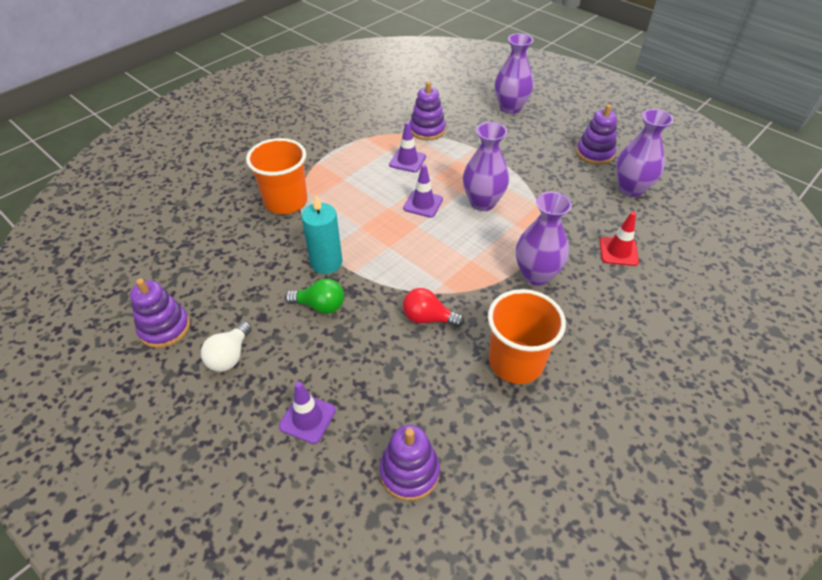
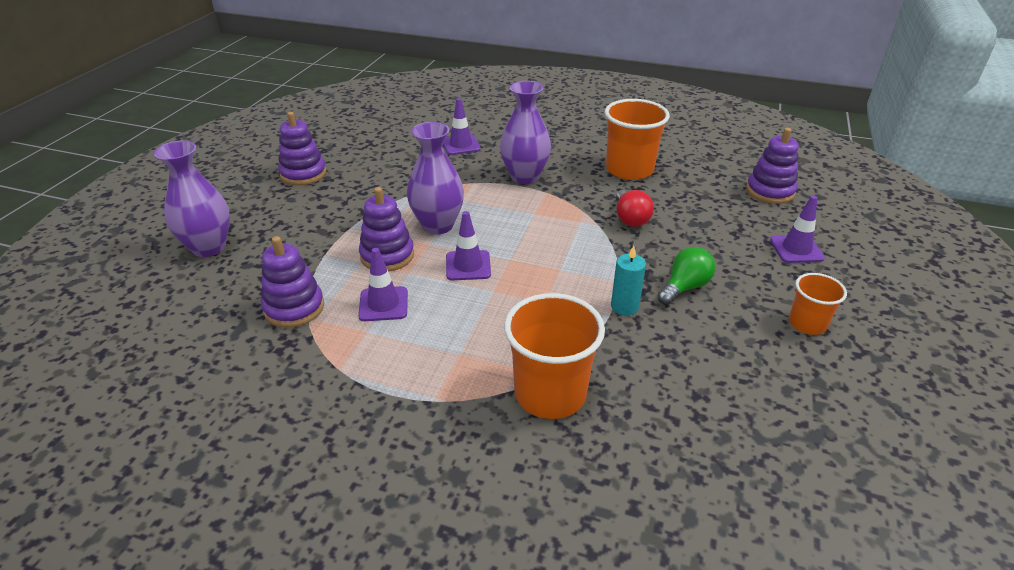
camera: 115 degrees left, 10 degrees down
purple stacking toy [130,278,190,348] -> purple stacking toy moved to [359,187,414,271]
white light bulb [201,321,252,372] -> orange cup [789,273,847,335]
green light bulb [285,279,344,314] -> green light bulb turned 60 degrees clockwise [657,247,715,305]
turquoise candle [301,195,343,274] -> turquoise candle [611,245,646,316], size x0.66
red traffic cone [600,212,639,266] -> purple traffic cone [443,98,481,155]
purple vase [616,109,673,197] -> none

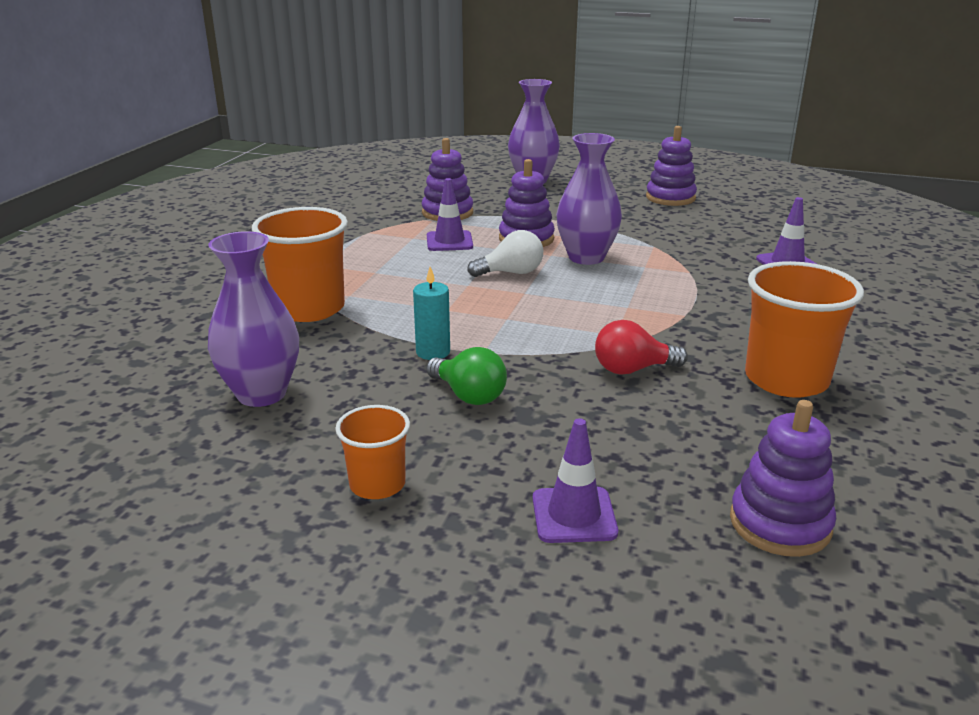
camera: 90 degrees right, 10 degrees down
purple traffic cone [446,211,491,280] -> white light bulb [467,230,543,277]
purple vase [500,81,551,184] -> purple vase moved to [208,231,299,407]

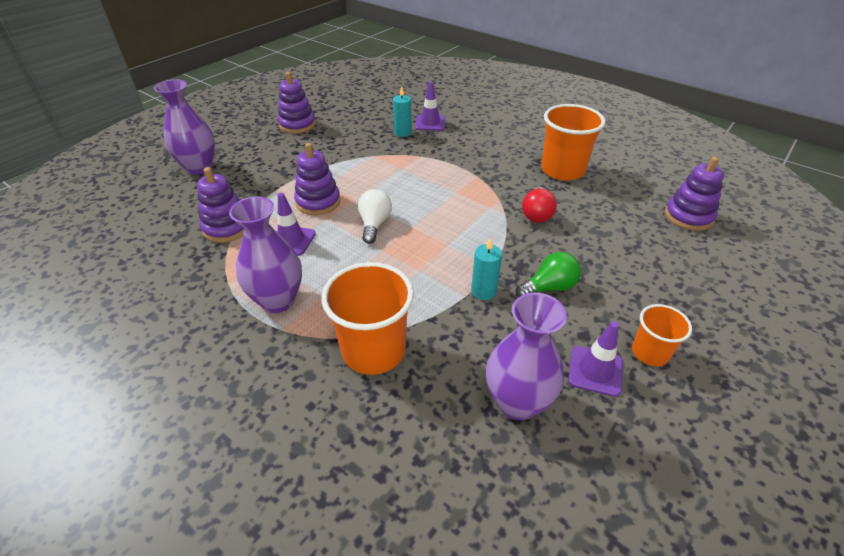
camera: 70 degrees left, 15 degrees up
purple traffic cone [533,418,618,543] -> purple traffic cone moved to [568,321,623,397]
purple vase [556,133,622,265] -> purple vase moved to [229,197,302,313]
none -> turquoise candle [393,86,412,137]

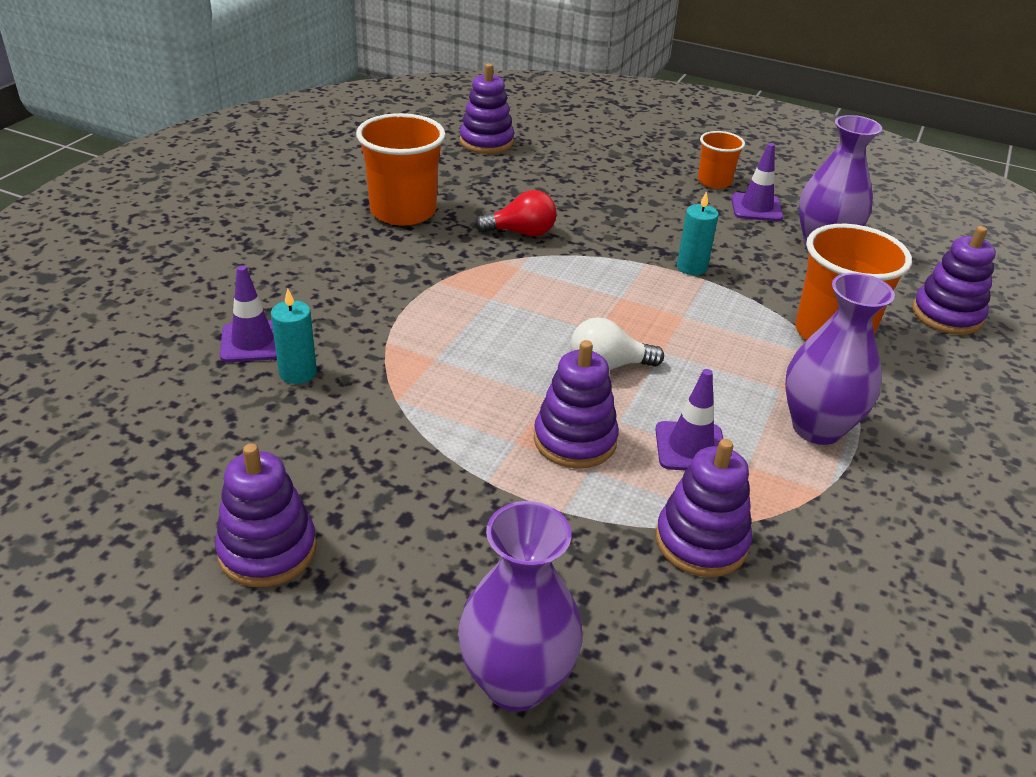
camera: 105 degrees left, 5 degrees down
green light bulb [516,252,581,297] -> none
none -> purple stacking toy [912,226,996,335]

